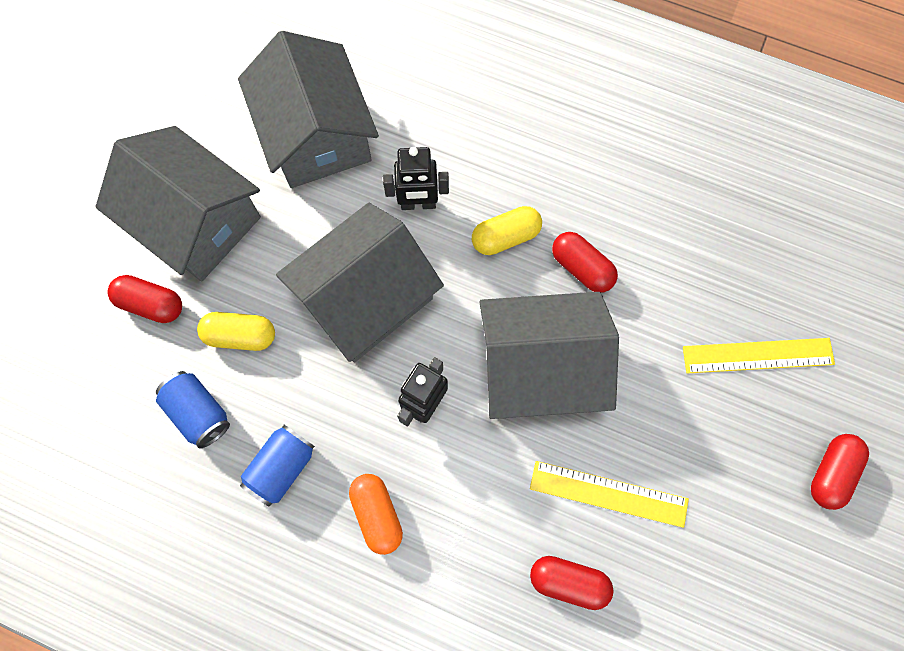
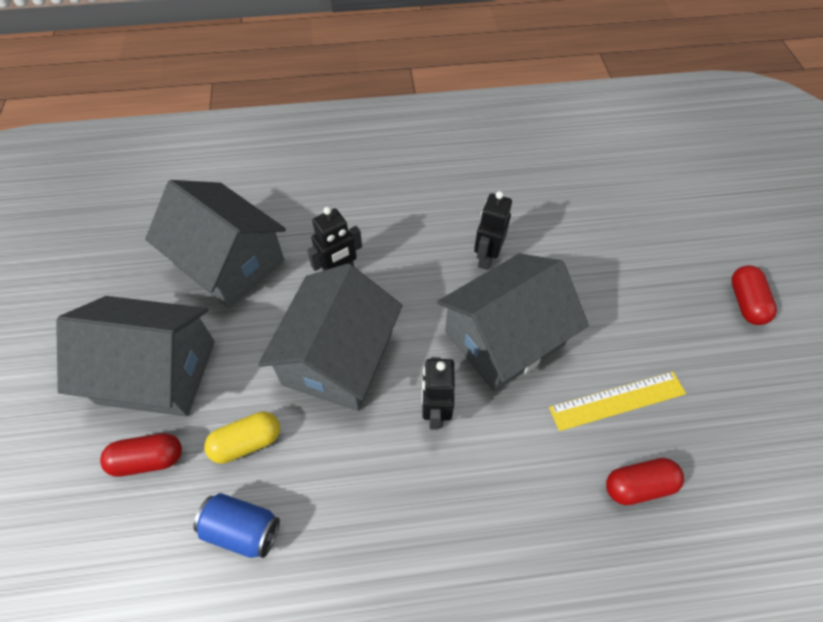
camera: 30 degrees left, 15 degrees down
blue can [240,425,315,507] -> none
orange capsule [349,474,403,555] -> none
yellow capsule [472,206,542,255] -> none
red capsule [552,232,618,293] -> black robot [474,191,512,270]
yellow ruler [683,338,835,373] -> none

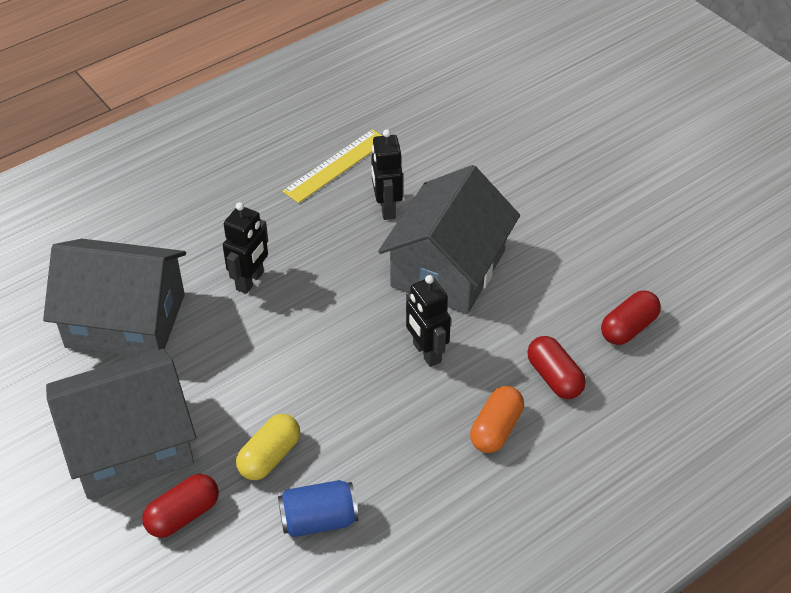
camera: 30 degrees left, 10 degrees down
grey house [258,263,403,411] -> none
yellow ruler [549,372,686,431] -> yellow ruler moved to [282,129,382,203]
red capsule [731,265,777,325] -> red capsule moved to [527,336,586,399]
none -> orange capsule [470,386,524,453]

